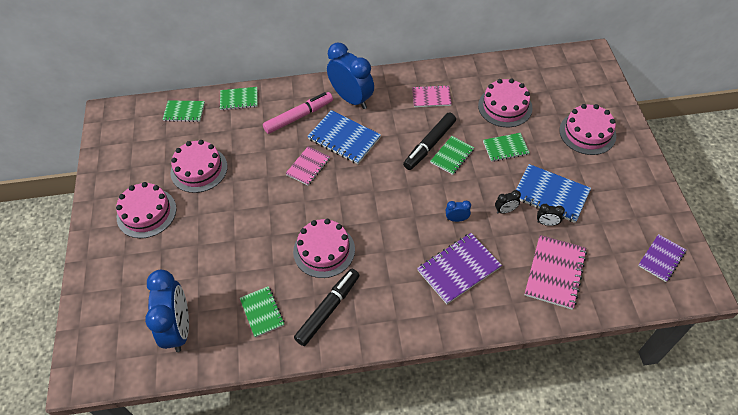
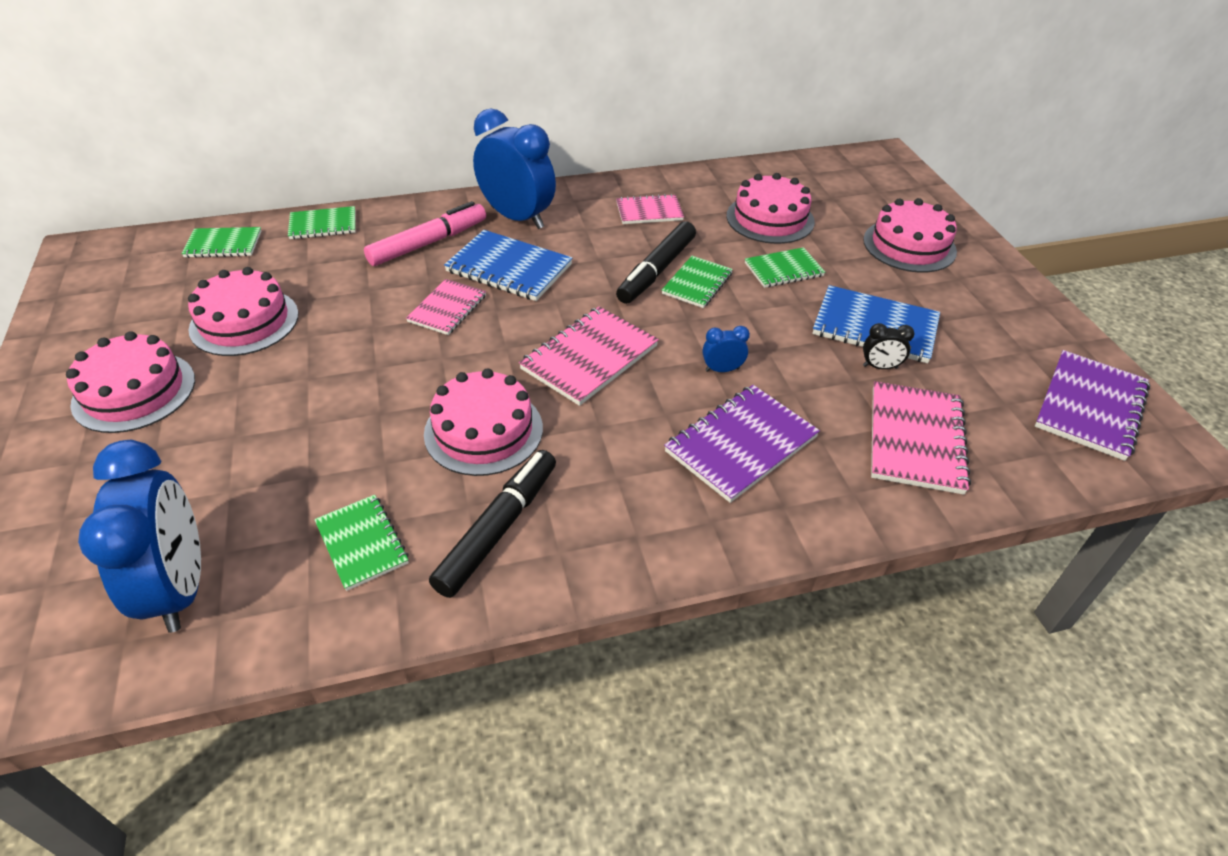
camera: 10 degrees left, 10 degrees down
black clock [495,190,521,214] -> none
purple notebook [638,234,686,282] -> purple notebook [1035,350,1150,461], size x1.57
none -> pink notebook [519,306,659,406]

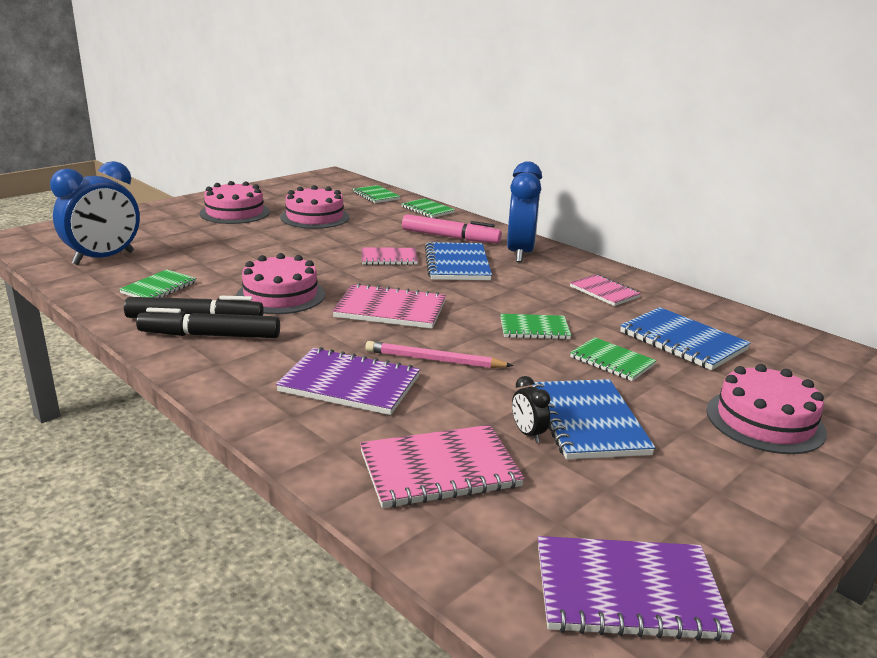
camera: 60 degrees right, 20 degrees down
black marker [616,221,696,304] -> black marker moved to [136,308,280,338]
blue clock [703,326,750,372] -> pink pencil [365,341,513,368]
pink cake [726,173,815,244] -> blue notebook [620,307,751,370]

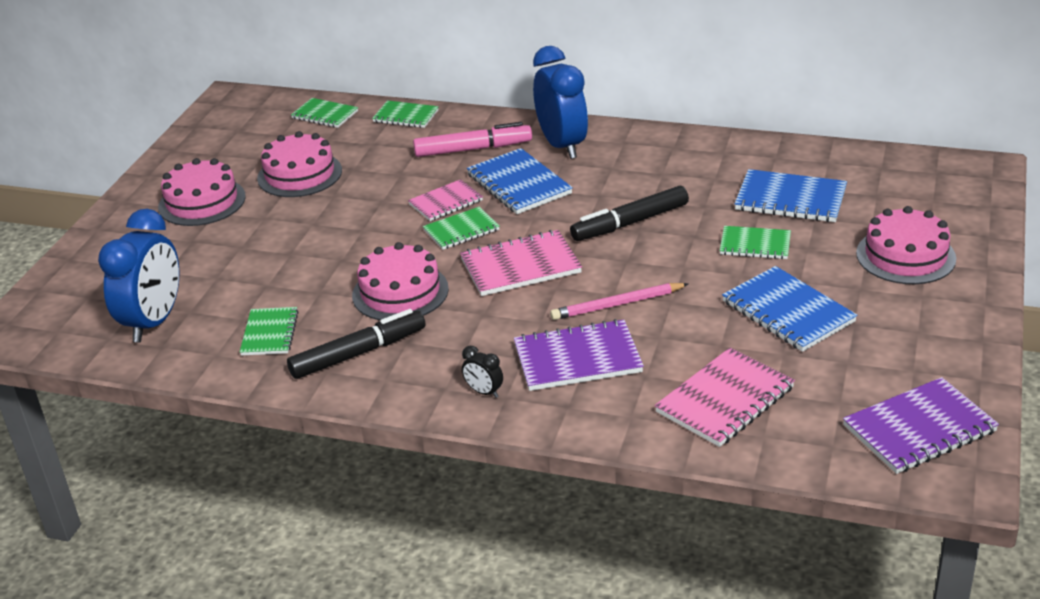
camera: 25 degrees left, 10 degrees up
black marker [136,308,280,338] -> black marker moved to [570,186,689,241]
green notebook [500,314,571,340] -> green notebook moved to [423,207,500,250]
black clock [512,376,550,443] -> black clock moved to [462,346,503,398]
pink notebook [570,274,641,306] -> none

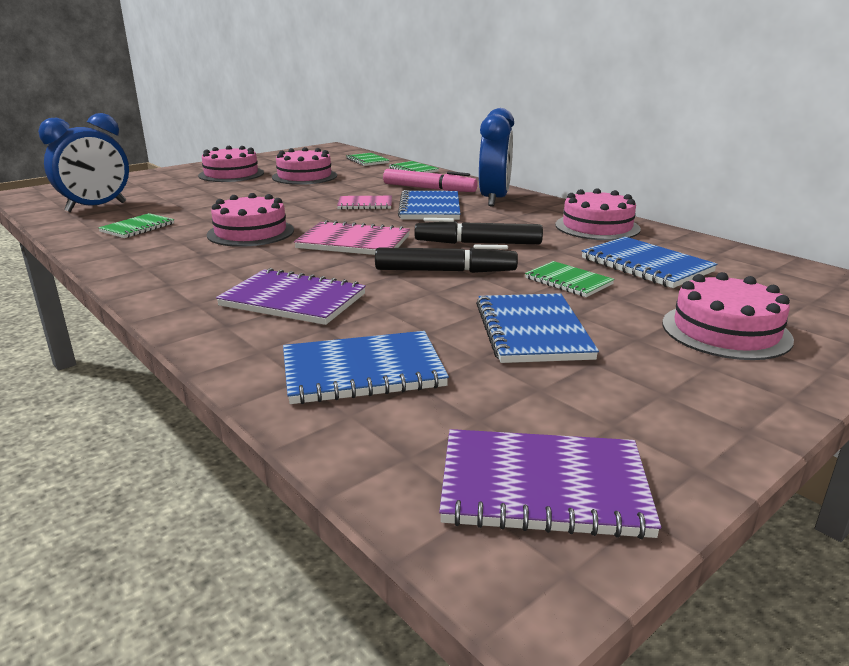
camera: 30 degrees right, 10 degrees down
black marker [287,309,425,379] -> black marker moved to [375,245,518,273]
green notebook [423,207,500,250] -> none
black clock [462,346,503,398] -> none
pink pencil [550,283,689,320] -> none
pink notebook [655,347,795,447] -> blue notebook [283,331,449,404]
none -> pink cake [555,188,641,240]

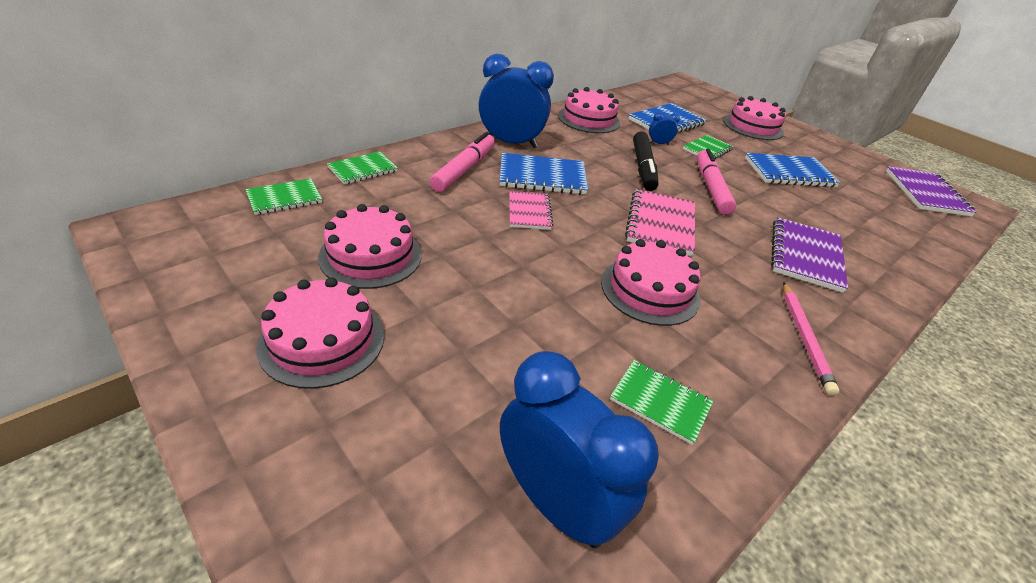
camera: 95 degrees left, 15 degrees up
blue notebook [283,331,449,404] -> none
black marker [375,245,518,273] -> pink marker [696,148,736,215]
none -> blue clock [649,112,680,145]
none -> pink pencil [783,282,839,396]

